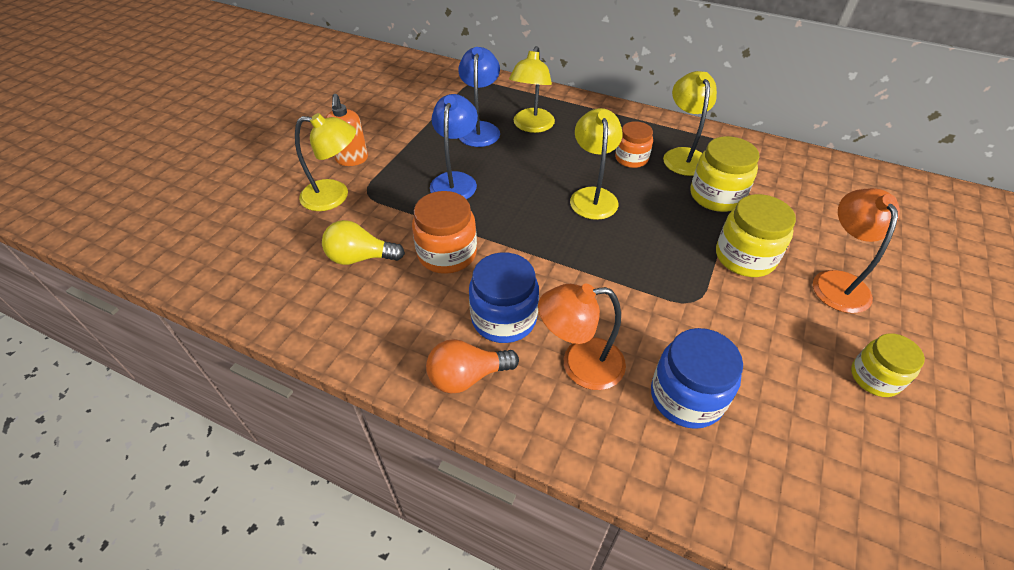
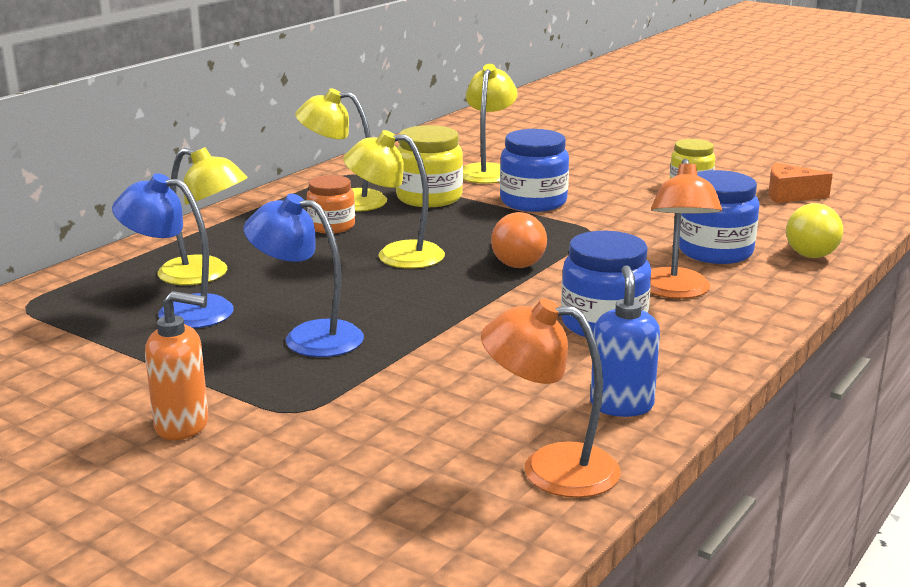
camera: 80 degrees left, 25 degrees down
yellow lamp [295,113,356,211] -> yellow lamp moved to [463,64,518,184]
yellow light bulb [322,220,405,265] -> yellow light bulb moved to [786,203,843,258]
orange jar [412,191,477,274] -> none
orange light bulb [426,339,519,394] -> orange light bulb moved to [491,212,547,268]
yellow jar [716,194,796,277] -> blue jar [500,129,569,212]
orange lamp [813,188,900,313] -> orange lamp moved to [481,298,621,498]
none -> blue soap dispenser [590,265,660,417]
none -> orange cheese [768,163,833,203]

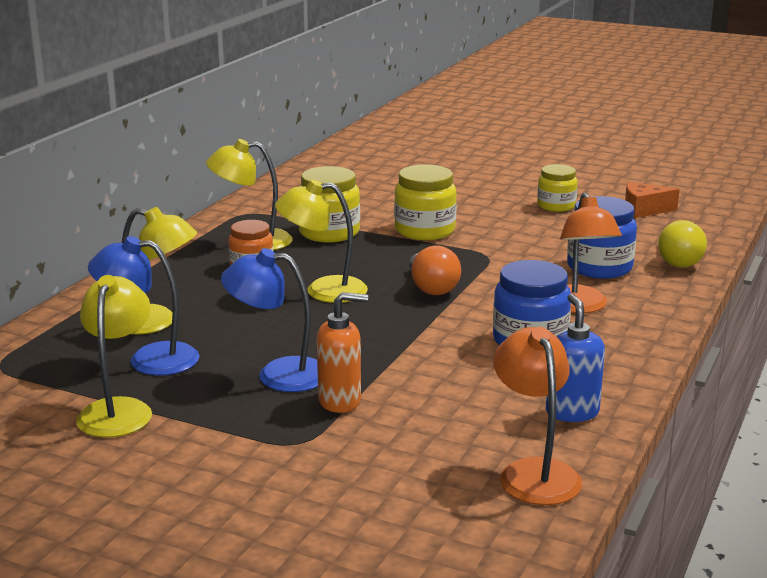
camera: 10 degrees left, 0 degrees up
orange soap dispenser [145,291,209,440] -> orange soap dispenser moved to [317,292,368,413]
yellow lamp [463,64,518,184] -> yellow lamp moved to [76,275,152,438]
orange lamp [481,298,621,498] -> orange lamp turned 75 degrees clockwise [493,327,582,505]
blue jar [500,129,569,212] -> yellow jar [394,165,457,240]

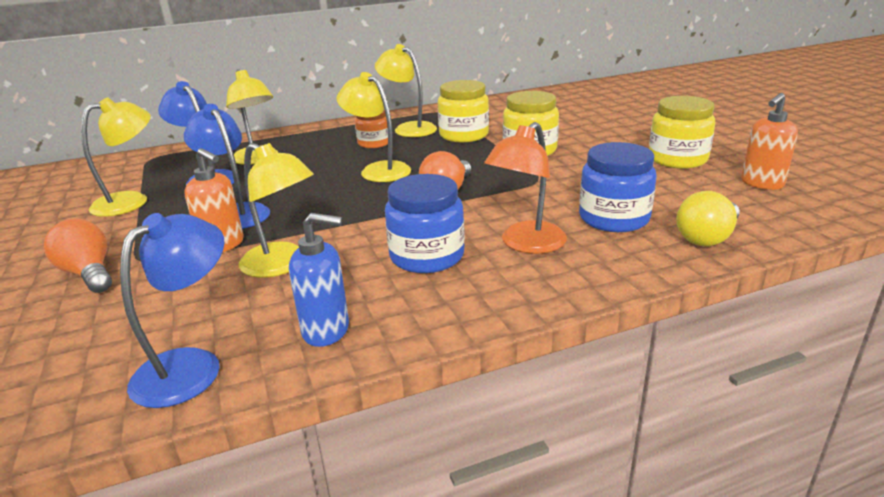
camera: 45 degrees right, 5 degrees up
orange lamp [493,327,582,505] -> blue lamp [120,213,224,408]
yellow jar [537,164,578,212] -> yellow jar [649,96,715,168], size x1.50
blue soap dispenser [546,294,605,422] -> blue soap dispenser turned 60 degrees clockwise [289,213,349,347]
orange cheese [625,182,680,218] -> orange soap dispenser [741,93,798,190]
none -> orange light bulb [44,219,112,293]
none -> yellow lamp [239,143,314,278]

